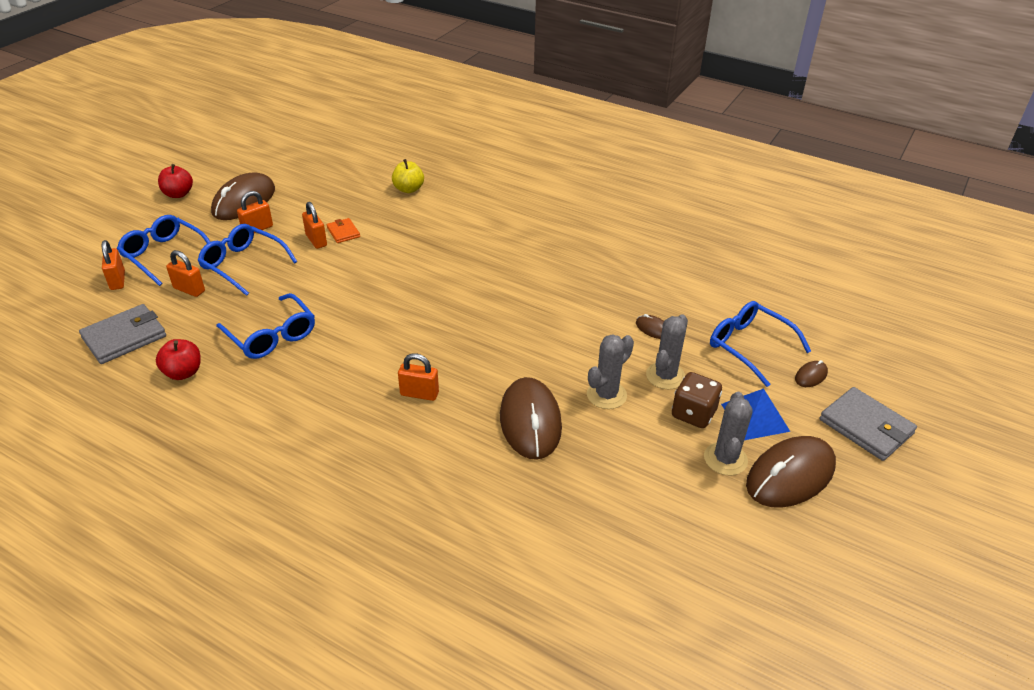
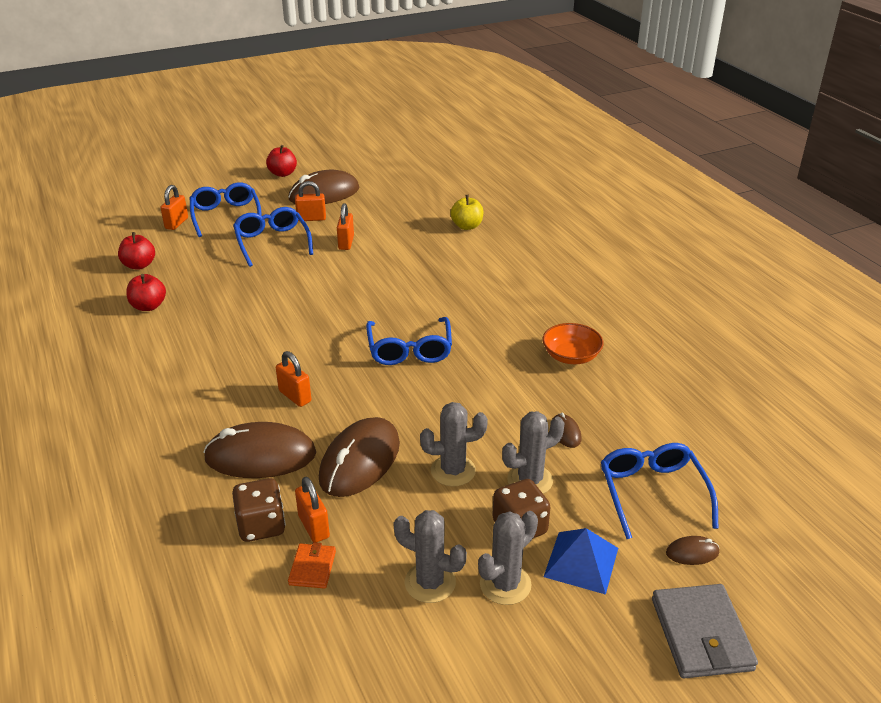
camera: 35 degrees right, 5 degrees down
grey wallet [79,304,166,364] -> red apple [118,232,155,270]
orange padlock [166,250,205,297] -> orange padlock moved to [295,477,330,543]
blue glasses [216,293,315,359] -> blue glasses moved to [366,317,452,365]
orange wallet [327,218,360,243] -> orange wallet moved to [288,542,336,589]
brown mouse [746,436,836,508] -> brown mouse moved to [203,422,316,478]
none -> brown dice [232,478,286,542]
none -> grey cactus [393,510,467,603]
none -> orange bowl [543,323,604,364]

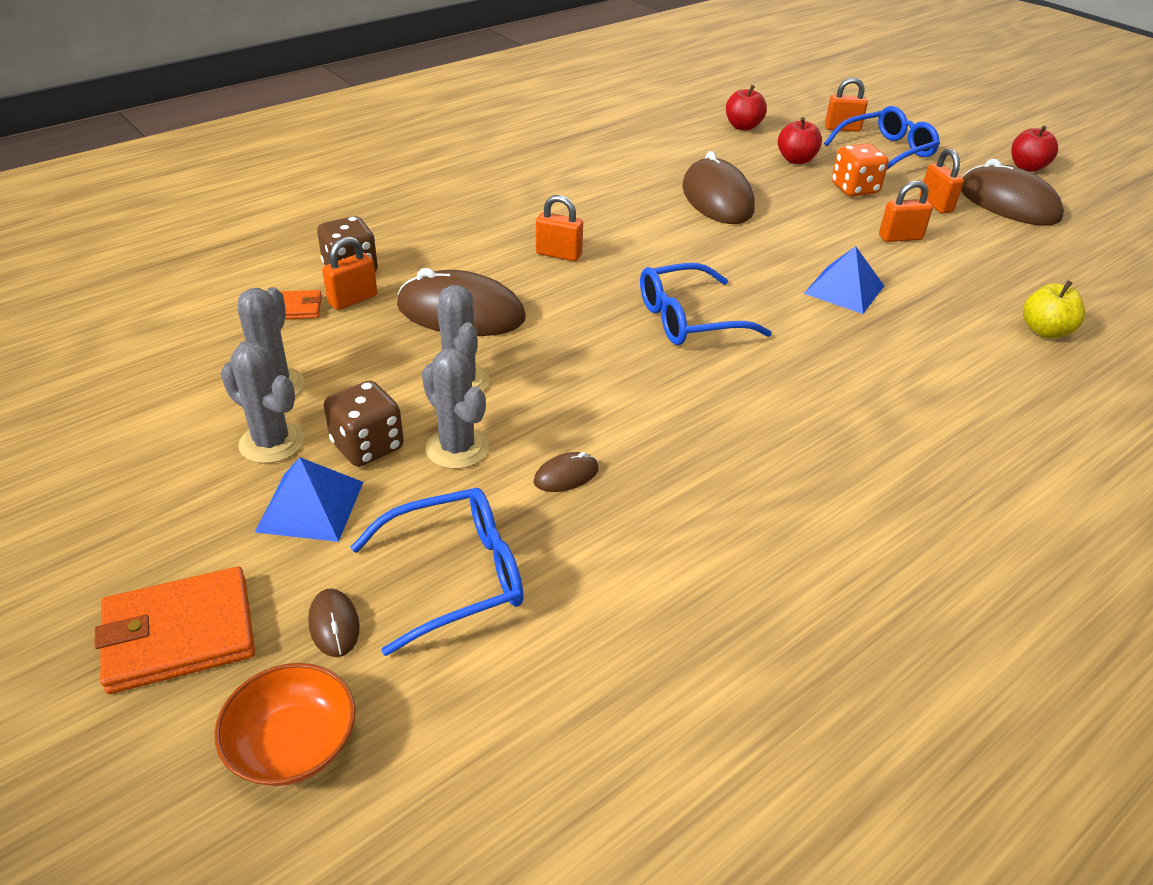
camera: 75 degrees right, 5 degrees up
red apple [126,274,166,311] -> red apple moved to [778,117,822,164]
brown mouse [203,422,316,478] -> brown mouse moved to [682,151,755,224]
blue glasses [233,207,313,267] -> orange dice [832,143,888,197]
orange padlock [276,351,311,407] -> orange padlock turned 75 degrees clockwise [536,195,583,261]
orange bowl [543,323,604,364] -> orange bowl moved to [214,663,355,786]
grey wallet [652,584,758,678] -> orange wallet [94,566,255,694]
none -> blue pyramid [804,246,884,314]

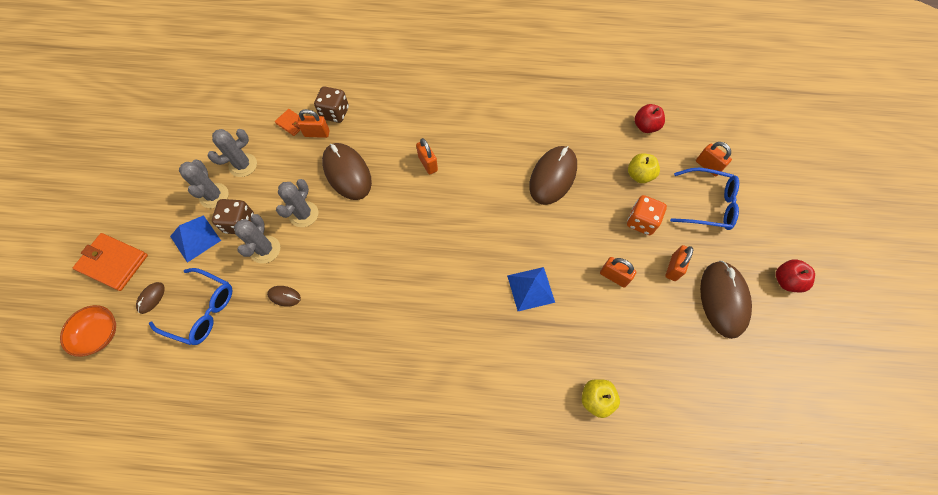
camera: 45 degrees right, 25 degrees up
blue glasses [640,263,772,345] -> none
red apple [778,117,822,164] -> yellow apple [628,153,660,183]

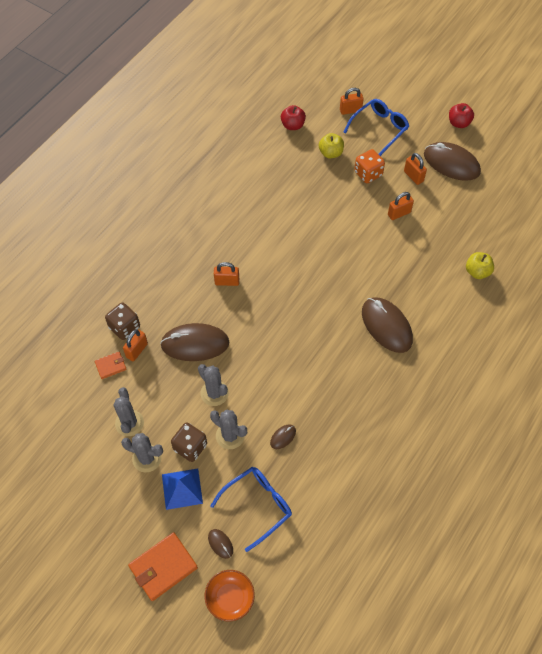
camera: 60 degrees left, 5 degrees down
blue pyramid [507,267,555,311] -> none
brown mouse [529,146,577,205] -> brown mouse moved to [362,297,413,353]

